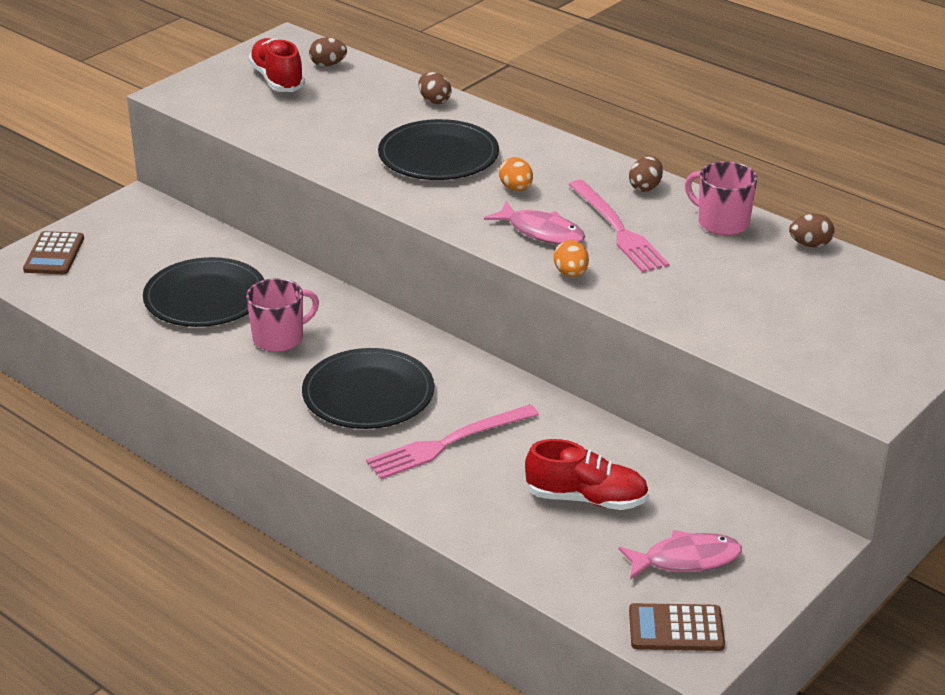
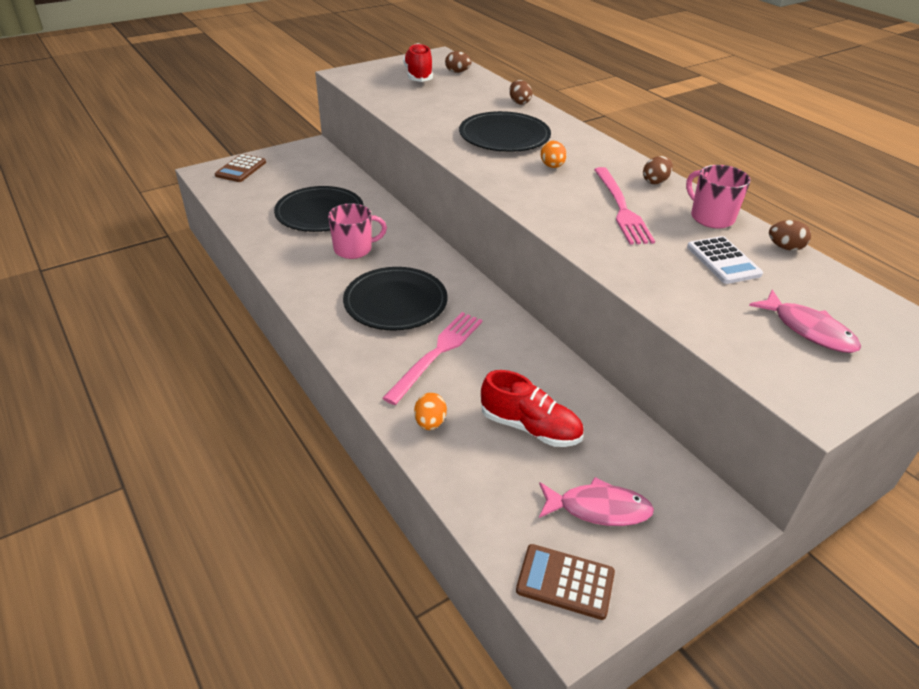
camera: 15 degrees right, 5 degrees up
pink fork [366,404,539,479] -> pink fork turned 135 degrees clockwise [383,312,483,405]
pink fish [484,201,585,245] -> pink fish moved to [749,290,861,353]
orange egg [554,240,589,277] -> orange egg moved to [414,393,447,430]
none -> white calculator [687,236,763,284]

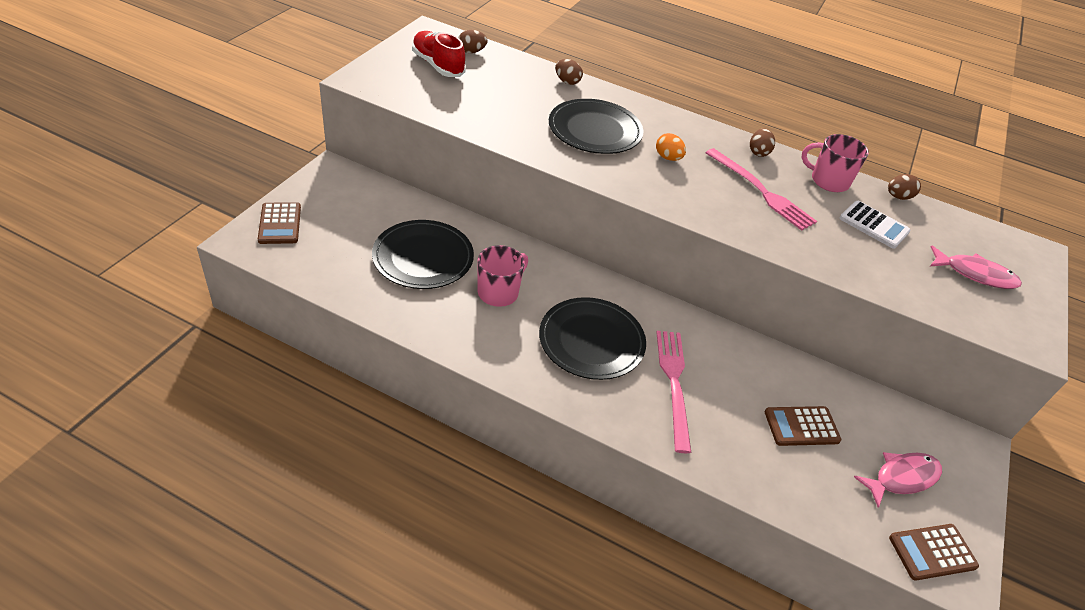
camera: 35 degrees left, 5 degrees up
orange egg [414,393,447,430] -> none
red shoe [481,370,583,447] -> brown calculator [765,406,841,446]

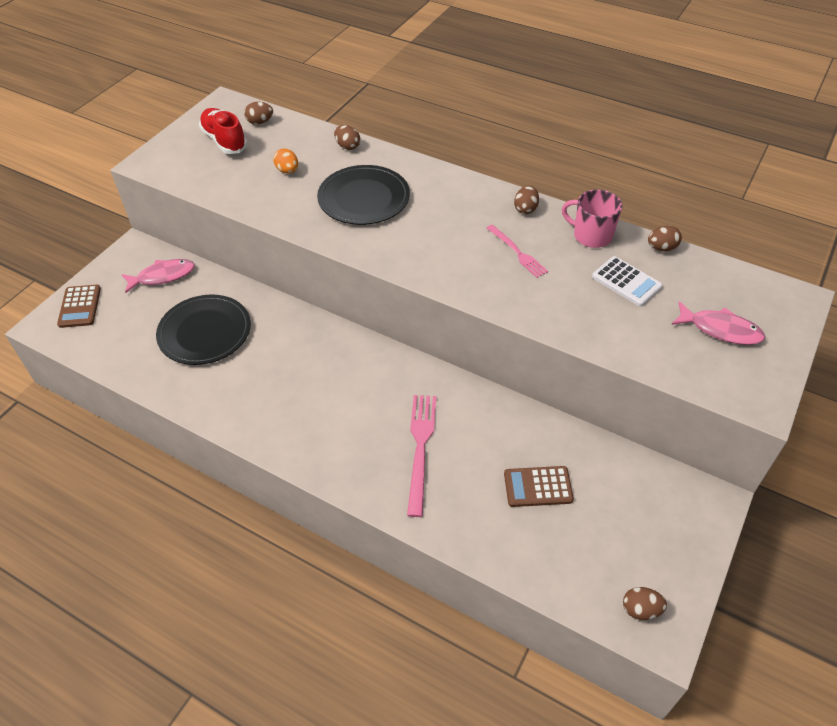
camera: 10 degrees right, 5 degrees up
pink mug [478,245,528,307] -> none
black plate [539,297,646,380] -> none
orange egg [656,133,686,161] -> orange egg moved to [273,148,298,174]
pink fork [706,148,817,231] -> pink fork [487,225,548,278], size x0.64
pink fish [854,452,942,508] -> pink fish moved to [121,259,195,293]
brown calculator [889,524,979,580] -> brown egg [623,587,667,620]

